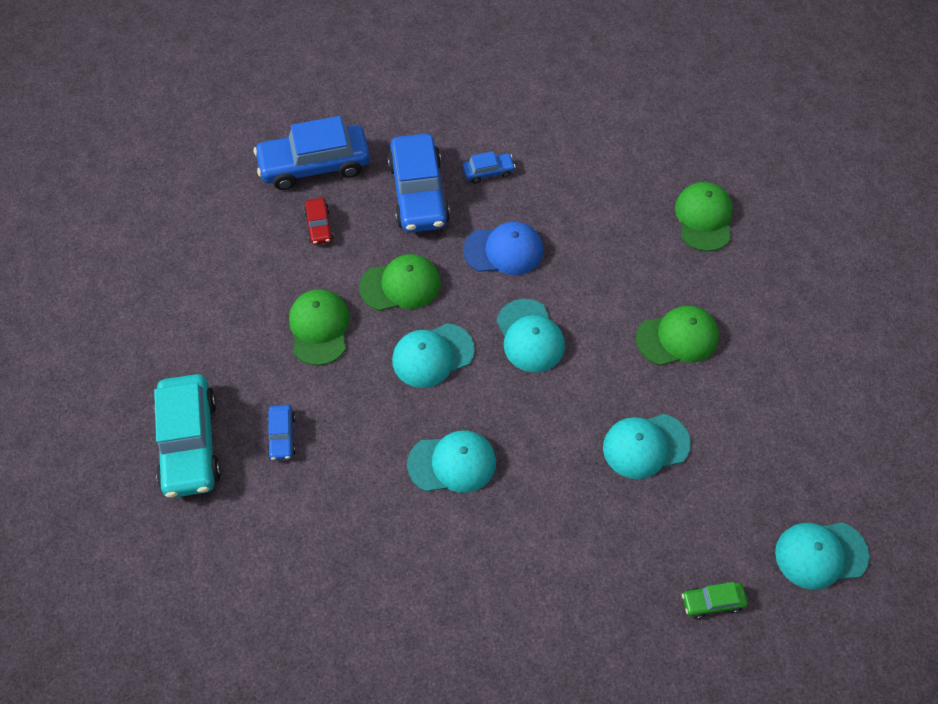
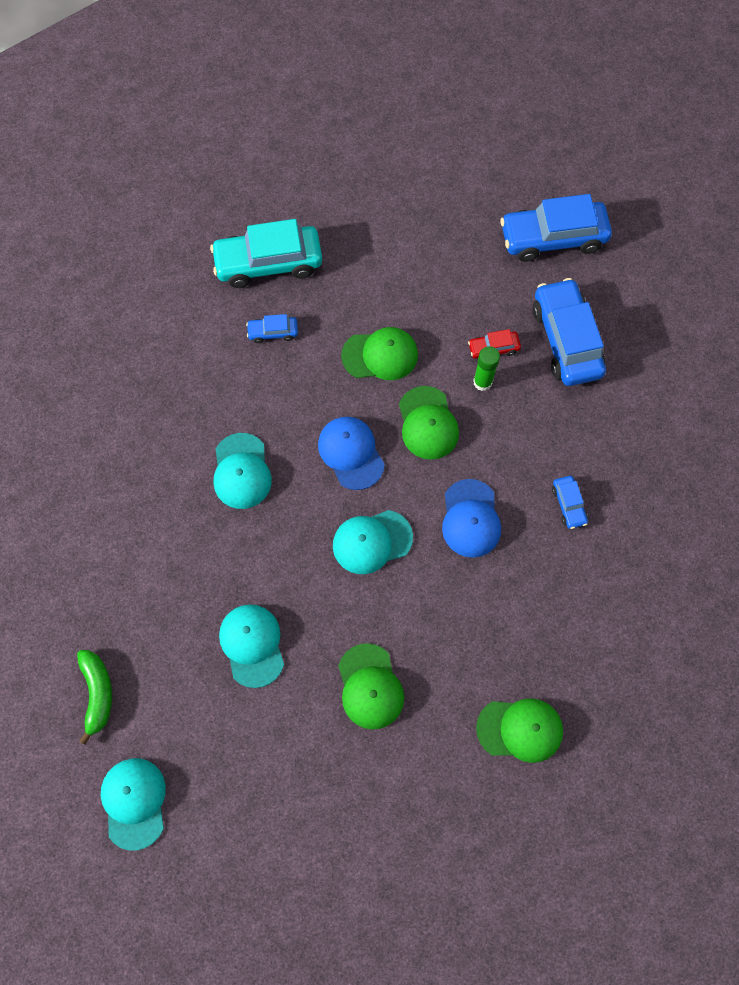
camera: 90 degrees right, 10 degrees up
blue car [387,133,450,233] -> blue car moved to [500,194,612,262]
turquoise cap [392,323,475,388] -> blue cap [318,417,385,490]
green car [682,582,748,619] -> green banana [77,650,112,745]
none -> green glue stick [473,346,500,391]

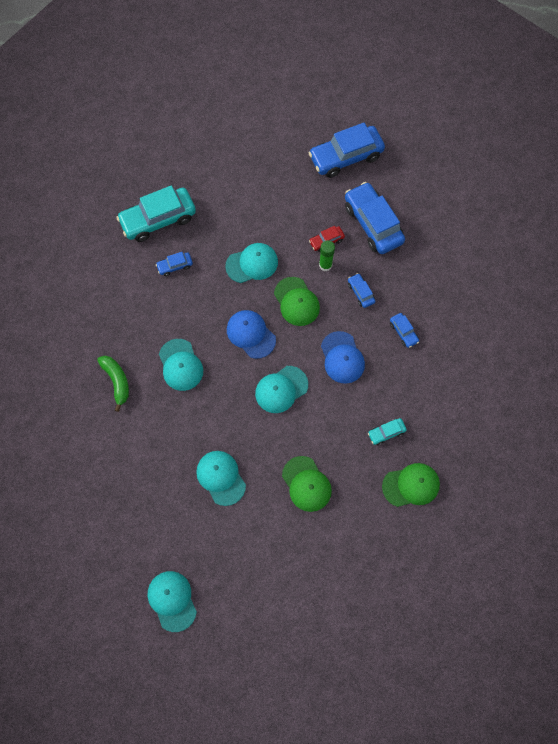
camera: 15 degrees left, 0 degrees up
green banana [77,650,112,745] -> green banana moved to [97,356,129,412]
green cap [341,327,418,380] -> turquoise cap [225,243,278,283]
none -> blue car [348,273,375,308]
none -> turquoise car [368,418,407,445]

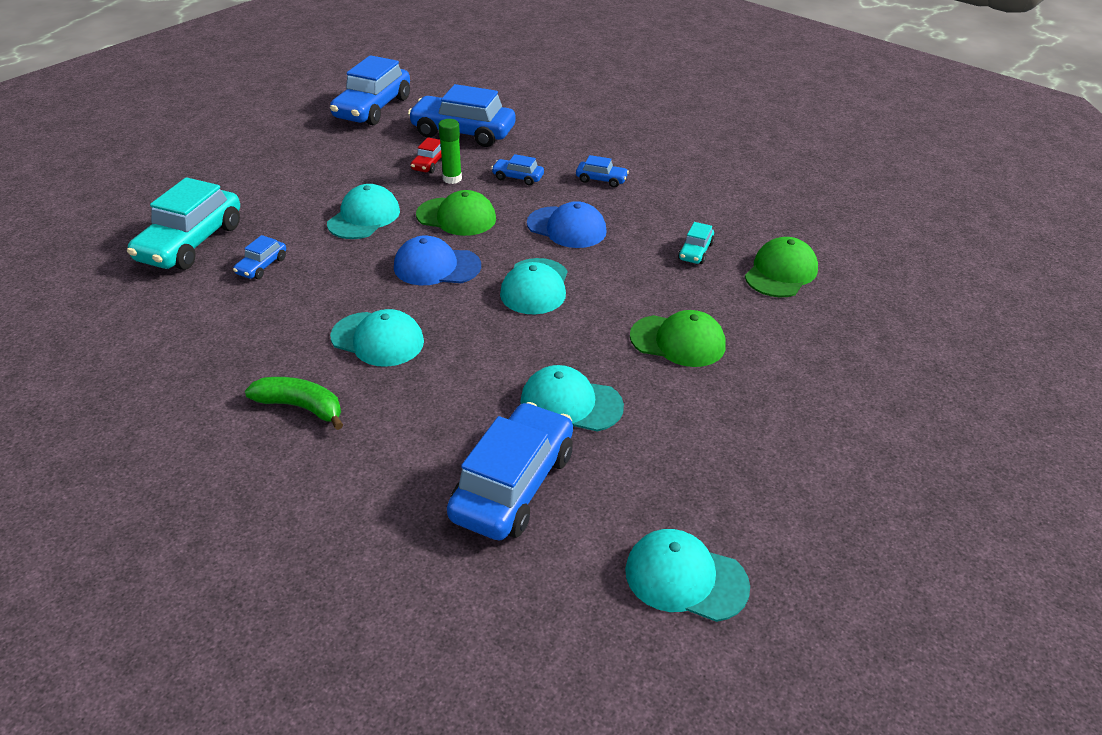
camera: 45 degrees left, 30 degrees down
none -> blue car [447,402,573,540]

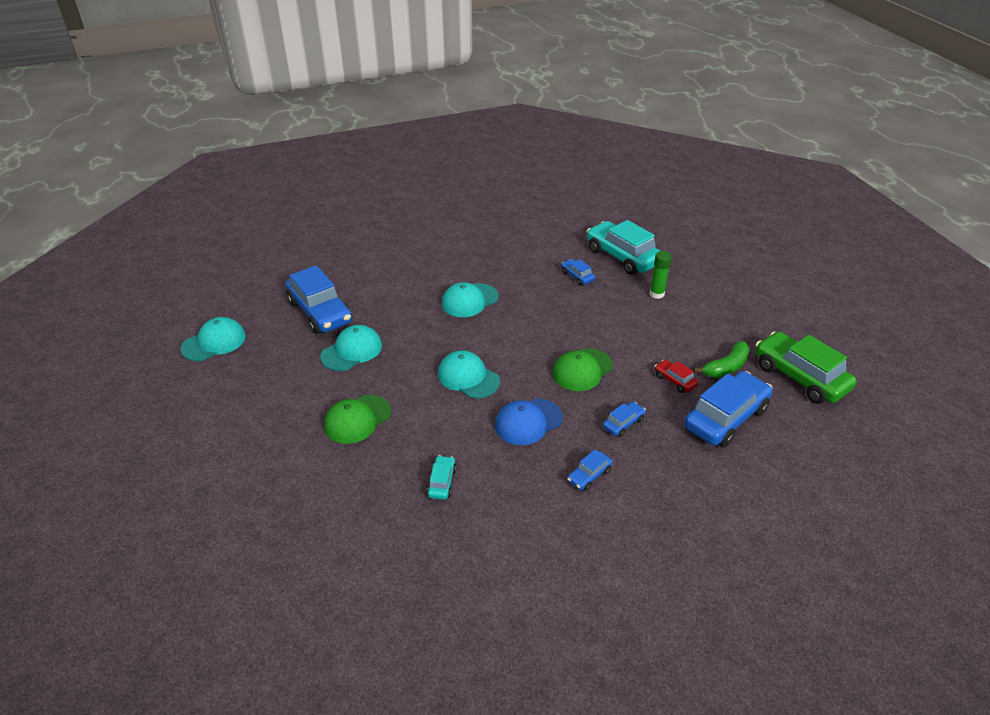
camera: 120 degrees right, 0 degrees up
green banana [245,377,343,430] -> green banana moved to [694,341,750,378]
turquoise cap [327,184,400,239] -> none
blue car [330,55,410,125] -> green car [756,332,856,404]
blue cap [394,235,481,285] -> none
green glue stick [438,119,462,184] -> green glue stick moved to [650,251,672,299]
turquoise car [678,222,715,264] -> turquoise car turned 45 degrees clockwise [427,455,457,500]
green cap [745,237,818,297] -> none

